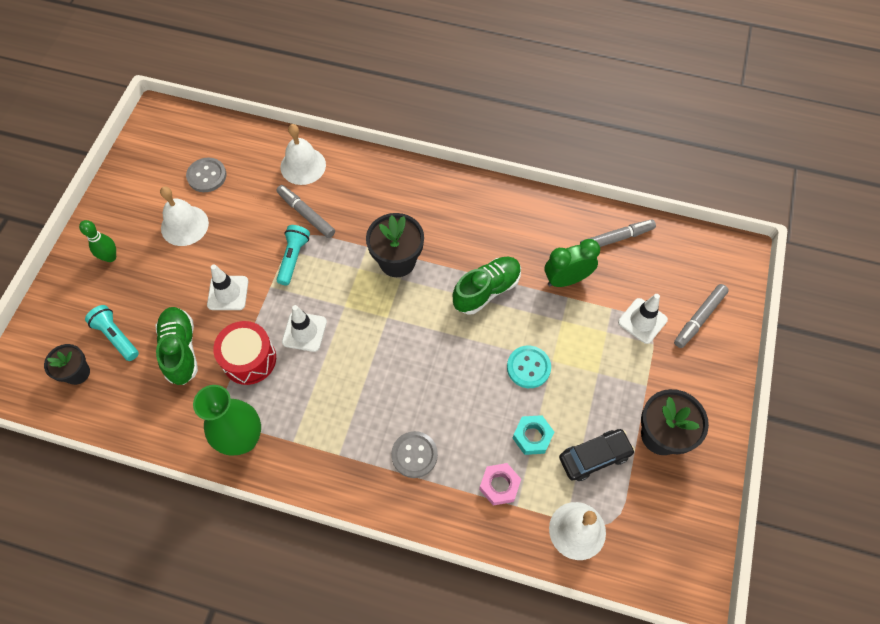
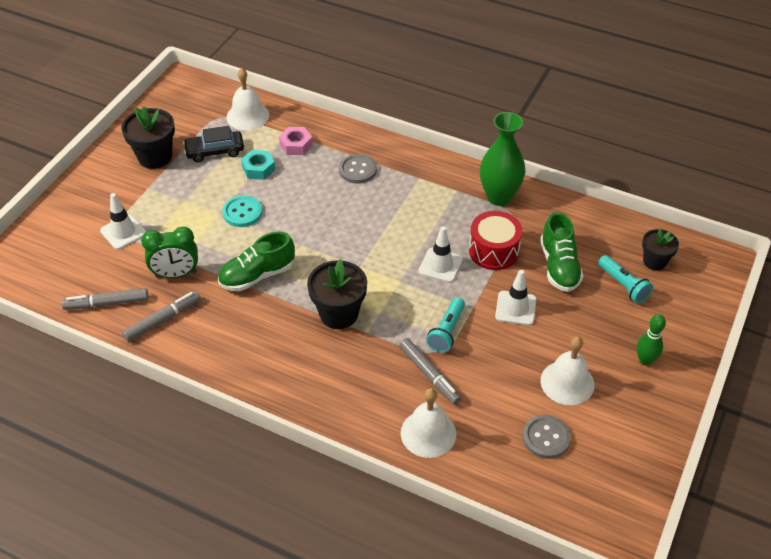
camera: 170 degrees left, 15 degrees down
grey marker [674,284,729,348] -> grey marker moved to [122,291,201,342]

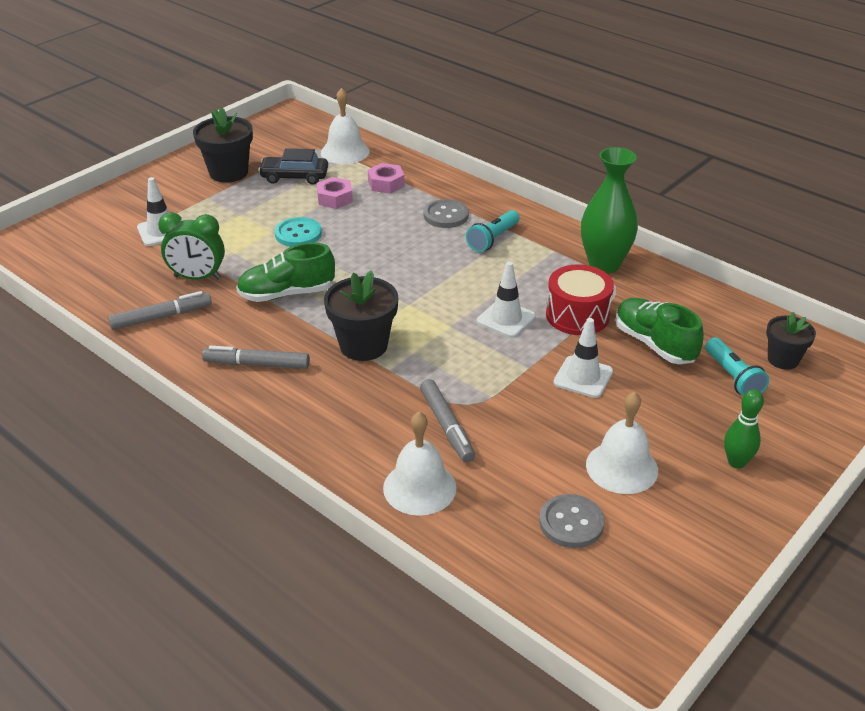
camera: 15 degrees right, 10 degrees down
grey marker [62,288,148,310] -> grey marker moved to [202,346,310,369]
turquoise nut [241,150,275,180] -> pink nut [317,177,353,209]
turquoise flashlight [426,297,465,353] -> turquoise flashlight moved to [466,210,520,252]
green shoe [540,212,583,292] -> green shoe turned 135 degrees clockwise [615,298,704,364]

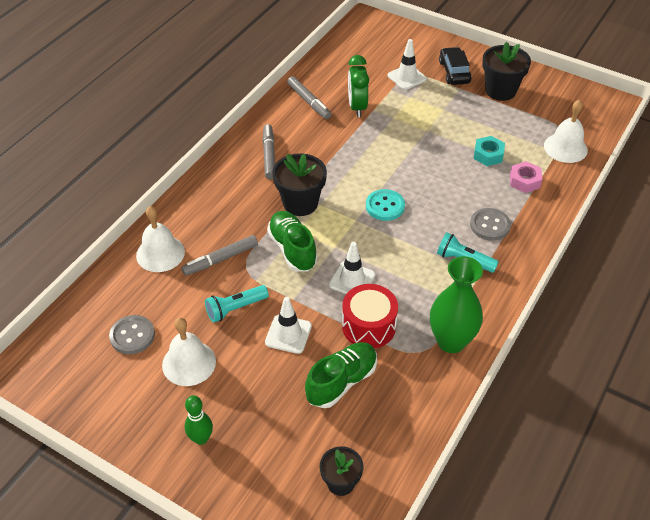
camera: 80 degrees right, 10 degrees up
green shoe [236,243,335,302] -> green shoe moved to [267,211,318,272]
black car [258,148,328,185] -> black car moved to [439,47,472,85]
turquoise button [275,217,322,247] -> turquoise button moved to [366,189,405,221]
pink nut [317,177,353,209] -> turquoise nut [473,136,505,166]
turquoise flashlight [705,337,769,396] -> turquoise flashlight moved to [205,285,269,323]

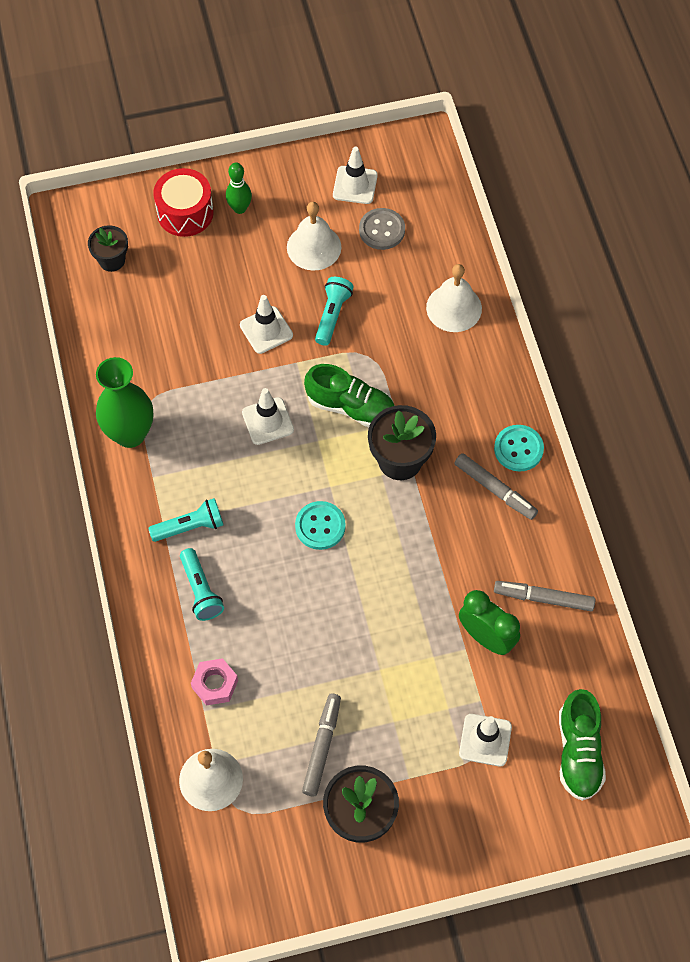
camera: 135 degrees right, 15 degrees up
grey marker [182,235,258,276] -> grey marker moved to [302,694,341,796]
green shoe [305,342,377,408] -> green shoe moved to [559,689,606,801]
red drum [342,284,398,348] -> red drum moved to [153,168,214,237]
black car [439,47,472,85] -> none
grey button [470,208,511,241] -> turquoise flashlight [180,548,224,621]
turquoise nut [473,136,505,166] -> none
none -> white traffic cone [333,147,378,204]
none -> turquoise button [494,425,544,471]

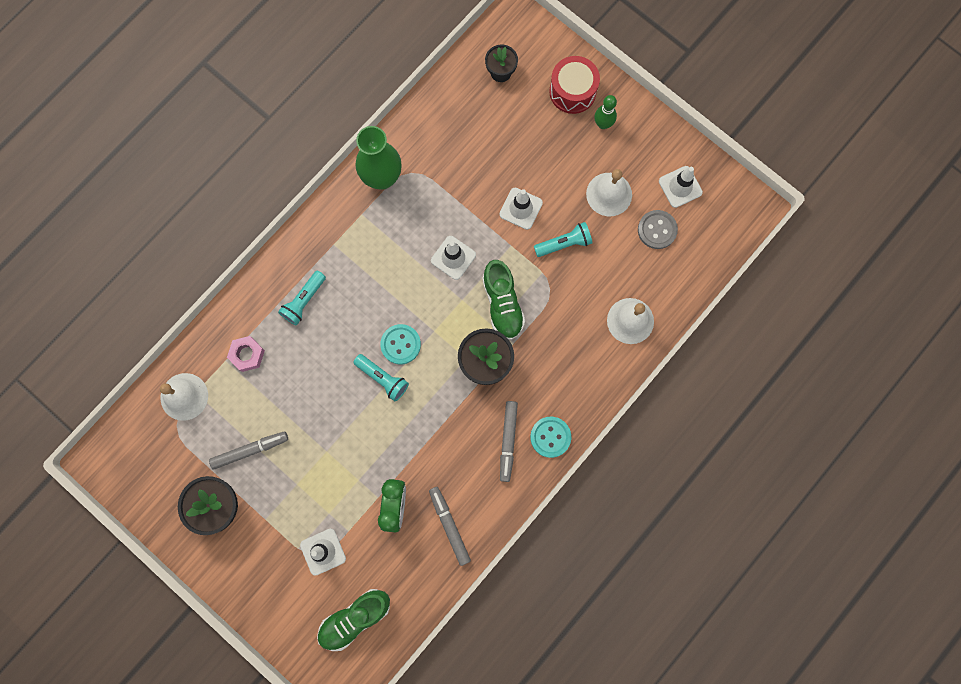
camera: 55 degrees right, 15 degrees up
turquoise flashlight [148,498,223,542] -> turquoise flashlight moved to [353,354,409,401]

